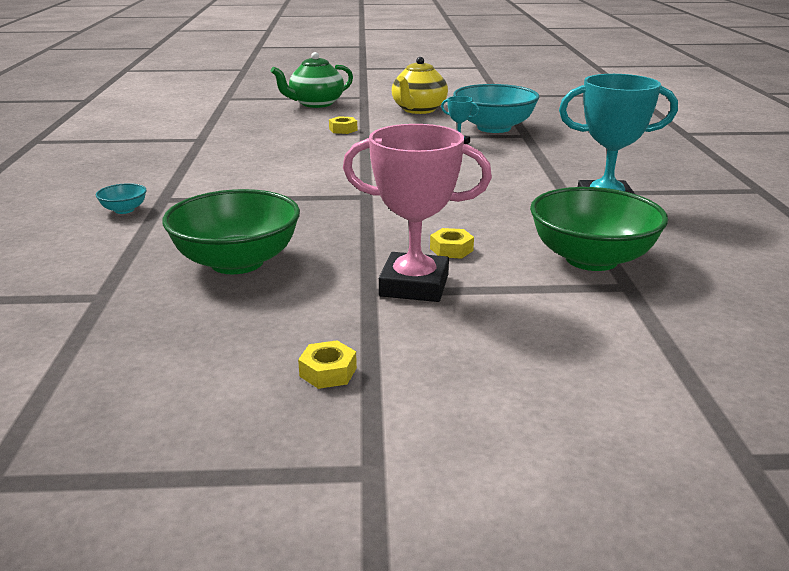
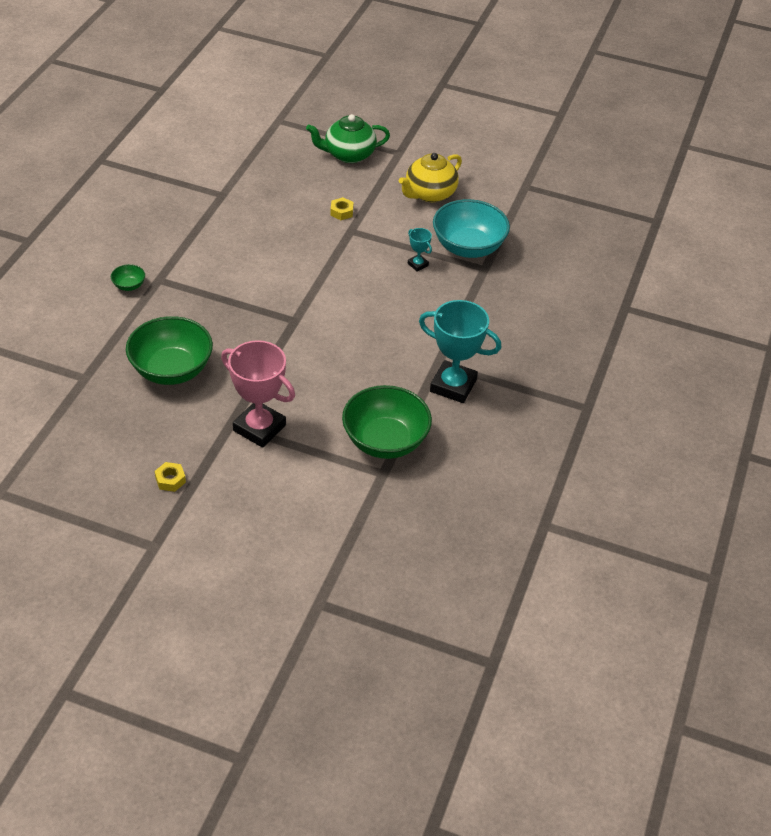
camera: 20 degrees right, 20 degrees up
turquoise bowl [96,183,147,214] -> green bowl [111,264,145,291]
yellow nut [430,228,474,259] -> none

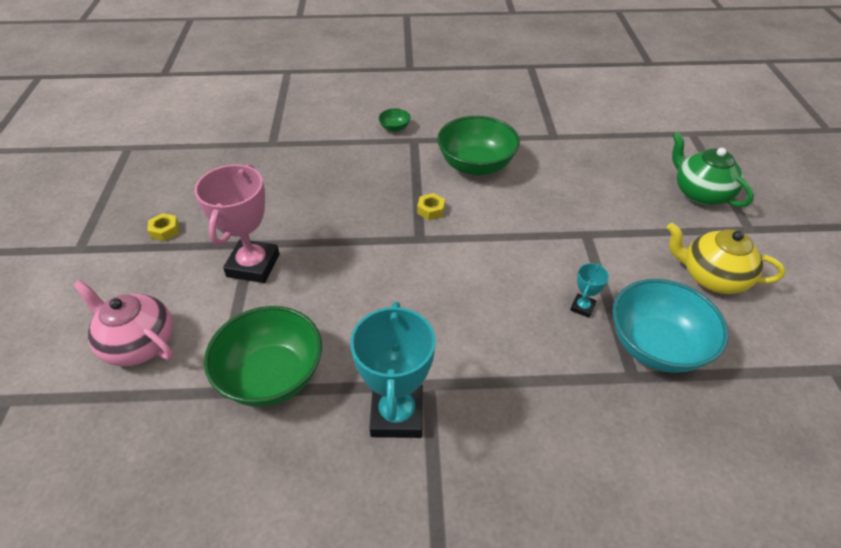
camera: 70 degrees right, 0 degrees up
green bowl [126,316,213,385] -> green bowl moved to [437,116,520,176]
yellow nut [330,197,354,220] -> yellow nut moved to [417,193,445,220]
none -> pink teapot [73,280,174,366]

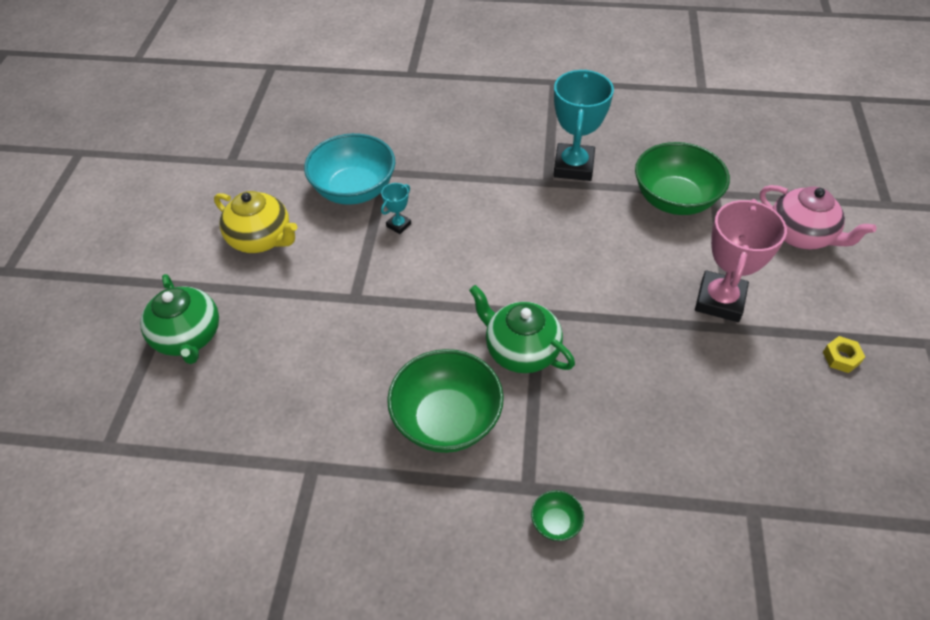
camera: 170 degrees left, 5 degrees up
yellow nut [417,193,445,220] -> green teapot [469,285,575,373]

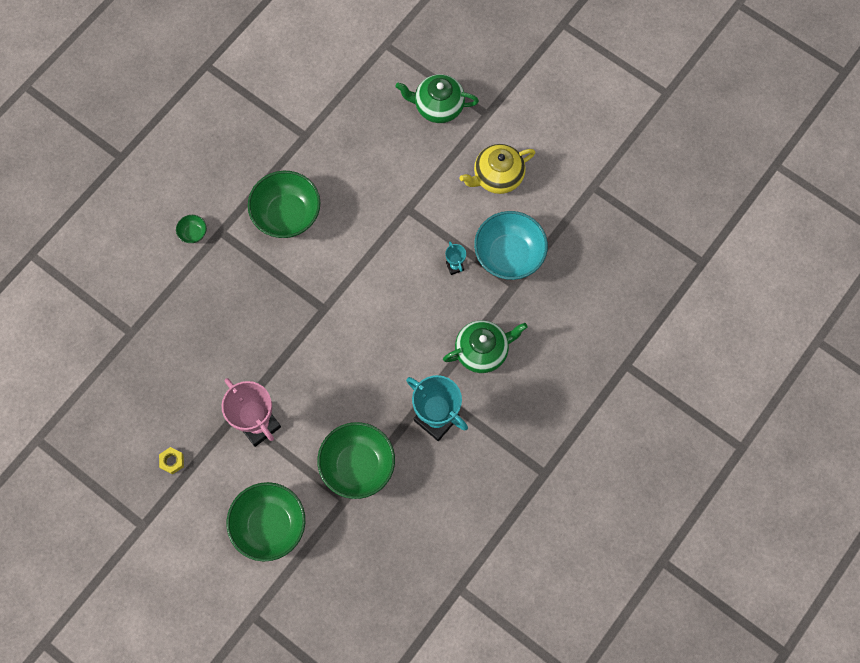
camera: 120 degrees right, 20 degrees up
green teapot [469,285,575,373] -> green teapot moved to [443,320,528,373]
pink teapot [760,185,877,250] -> green bowl [226,482,305,562]

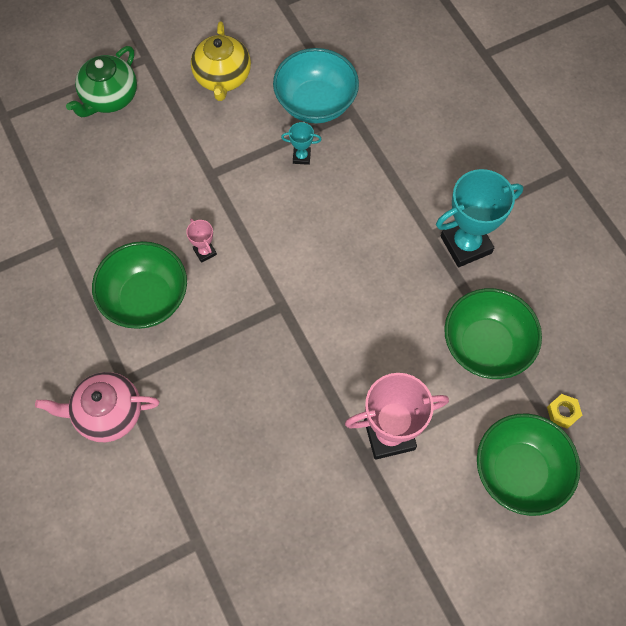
camera: 65 degrees left, 5 degrees down
yellow nut [159,447,184,474] -> yellow nut moved to [547,394,582,429]
green bowl [176,215,207,243] -> pink teapot [35,372,159,442]
green teapot [443,320,528,373] -> none
none -> pink trophy [186,219,217,263]

